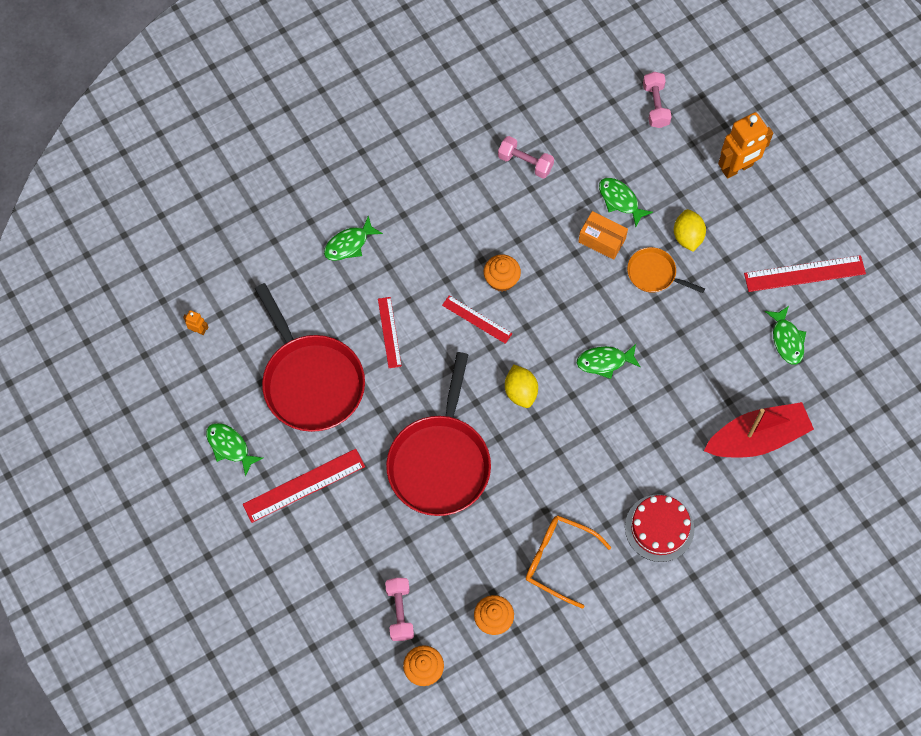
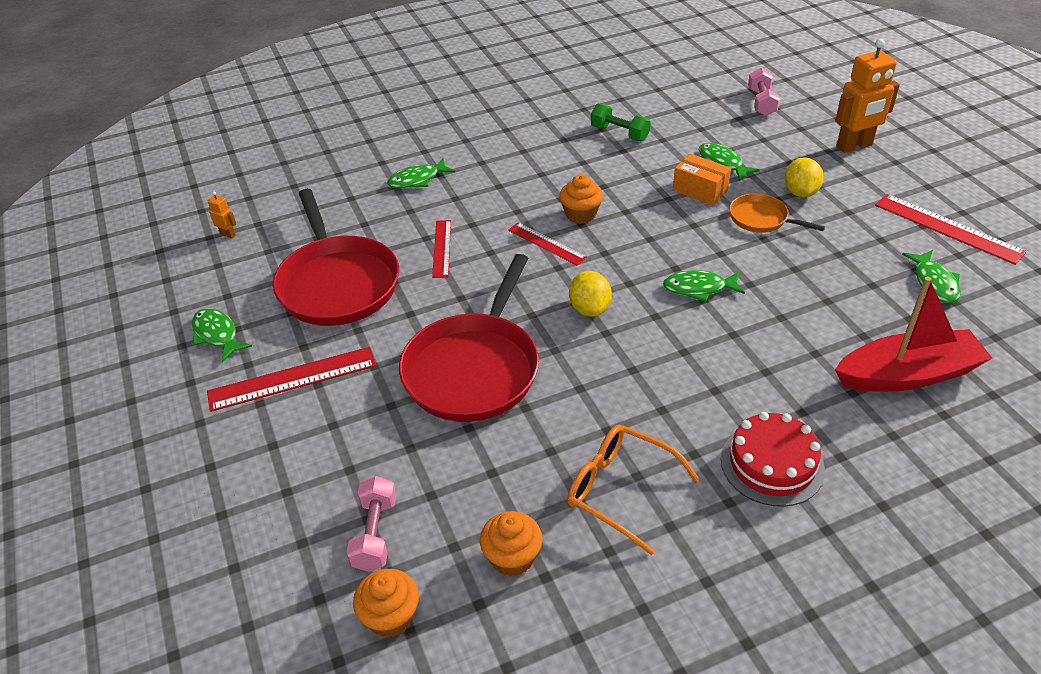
camera: 10 degrees right, 25 degrees down
pink dumbbell [498,136,554,178] -> green dumbbell [591,104,651,141]
red ruler [744,255,866,292] -> red ruler turned 45 degrees clockwise [875,194,1026,265]

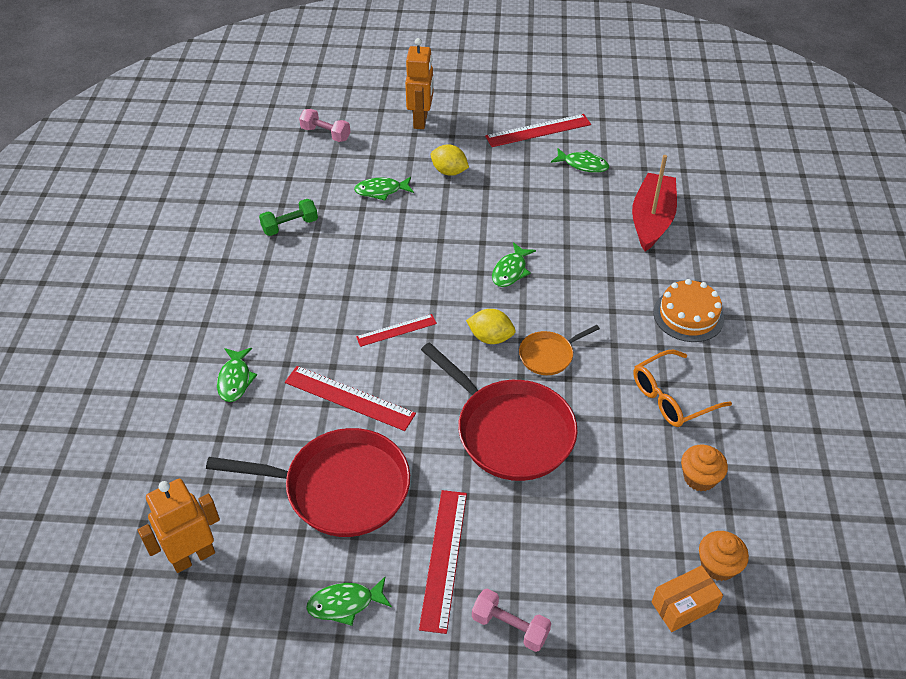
camera: 65 degrees left, 5 degrees up
orange robot [208,191,236,239] -> orange robot [138,479,220,573], size x2.33
pink dumbbell [347,476,396,572] -> pink dumbbell moved to [472,588,551,652]
red ruler [432,220,451,278] -> red ruler [285,366,416,431], size x1.60
orange cupcake [559,174,603,224] -> none
orange box [673,154,731,206] -> orange box moved to [652,565,723,632]
red cake [721,412,825,507] -> orange cake [653,279,724,342]
orange pan [729,193,825,233] -> orange pan moved to [519,325,600,375]

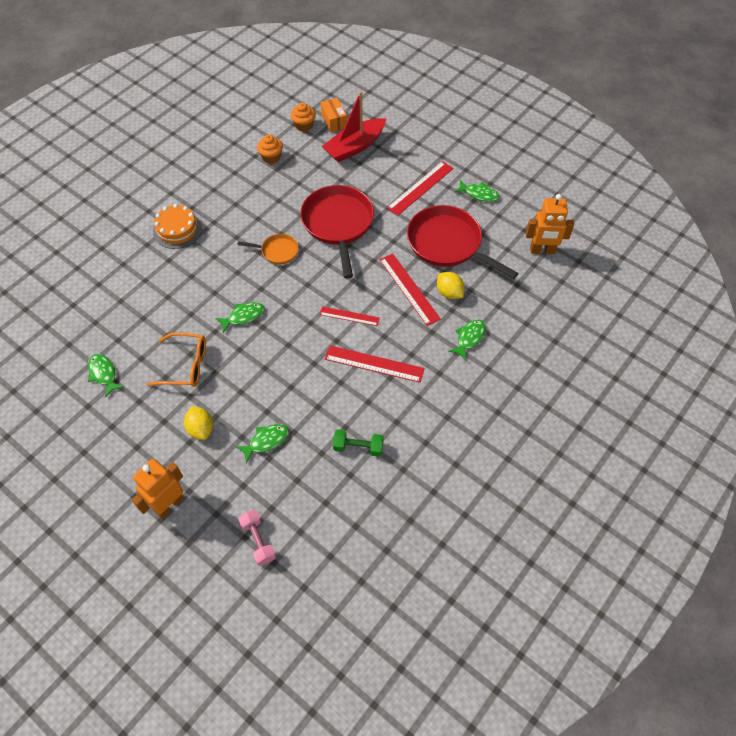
camera: 145 degrees left, 10 degrees up
green fish [354,177,414,200] -> green fish turned 60 degrees counterclockwise [236,424,289,463]
yellow lemon [466,309,515,344] -> yellow lemon moved to [437,272,464,299]
pink dumbbell [472,588,551,652] -> none
red ruler [485,114,591,147] -> red ruler moved to [325,345,425,383]
red boat [632,155,677,251] -> red boat moved to [322,91,386,162]
orange glasses [633,350,732,427] -> orange glasses moved to [147,332,206,387]
orange box [652,565,723,632] -> orange box turned 60 degrees clockwise [321,98,347,132]

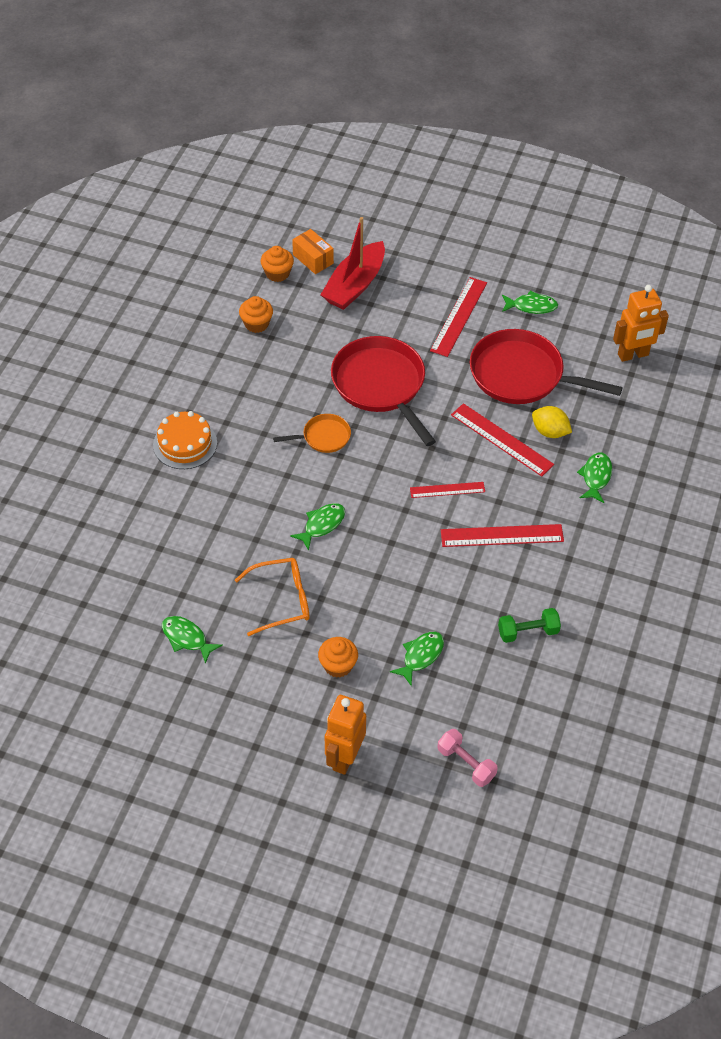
camera: 20 degrees left, 5 degrees down
yellow lemon [184,406,213,440] -> orange cupcake [318,637,358,678]

